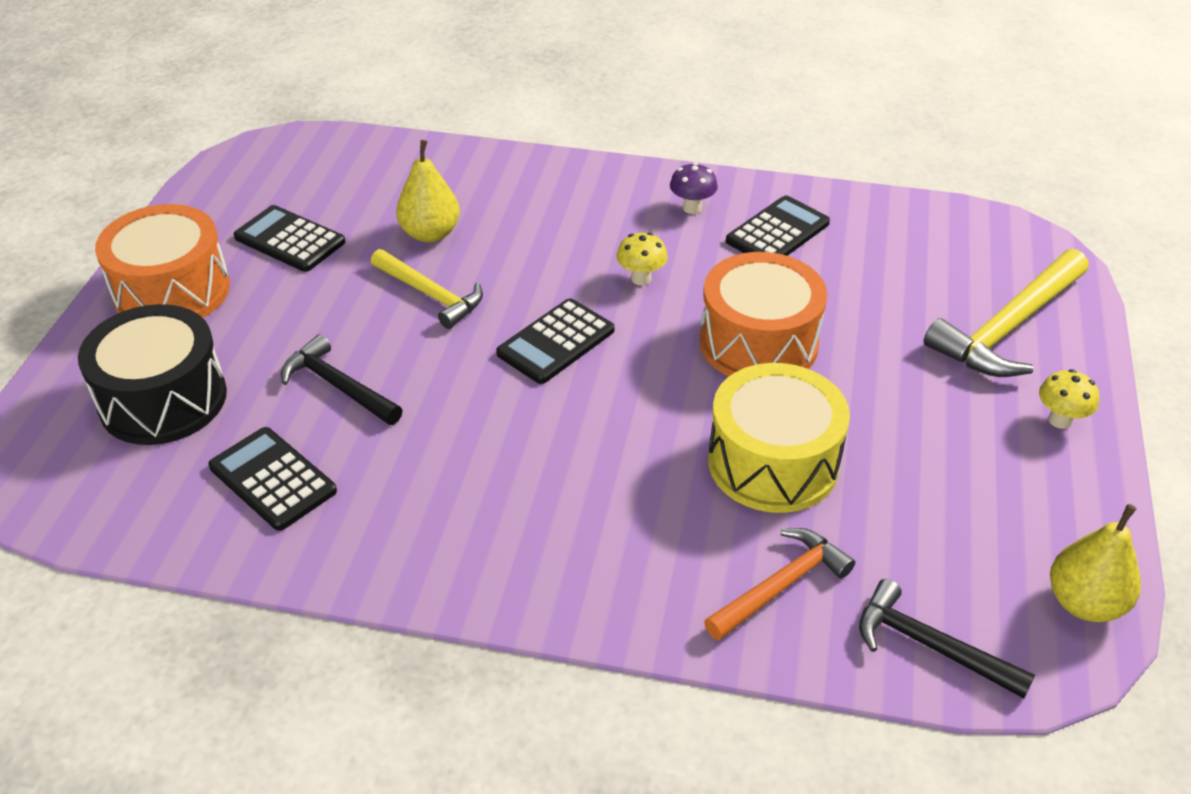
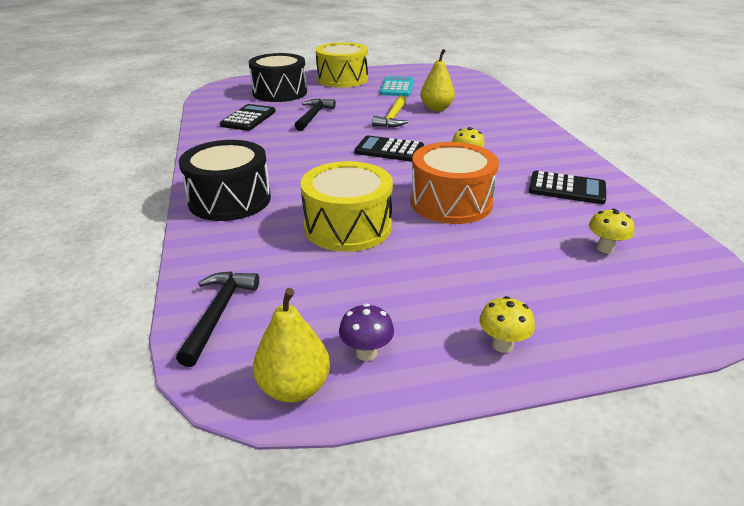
camera: 65 degrees right, 10 degrees down
orange drum [95,204,230,318] -> yellow drum [316,42,368,88]
black calculator [234,205,345,272] -> turquoise calculator [380,76,414,96]
purple mushroom [670,162,718,214] -> purple mushroom moved to [339,304,394,361]
orange hammer [704,528,855,640] -> none
yellow hammer [924,249,1088,377] -> none
none -> black drum [179,140,271,221]
none -> yellow mushroom [589,209,635,254]

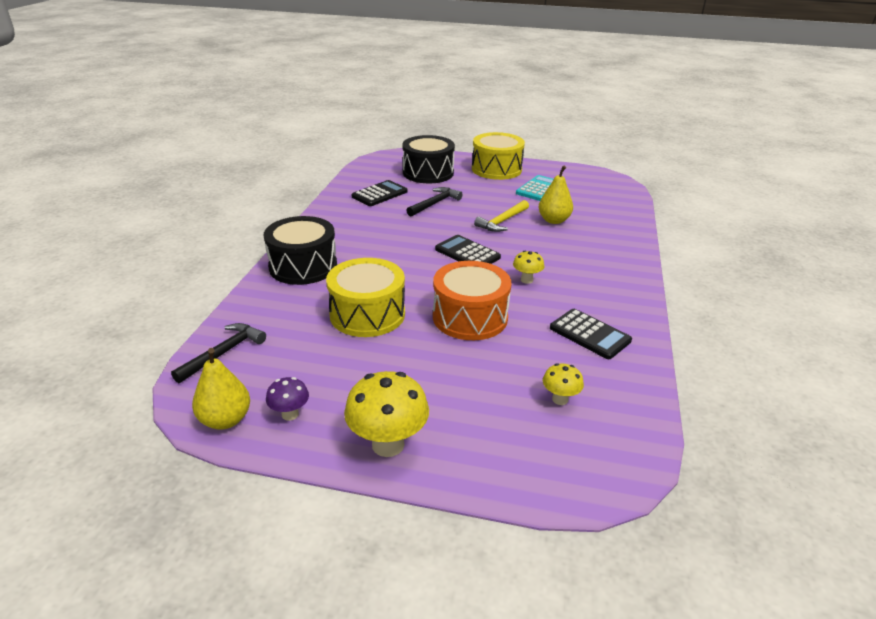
camera: 25 degrees right, 0 degrees up
yellow mushroom [479,296,535,353] -> yellow mushroom [344,371,429,457], size x1.86

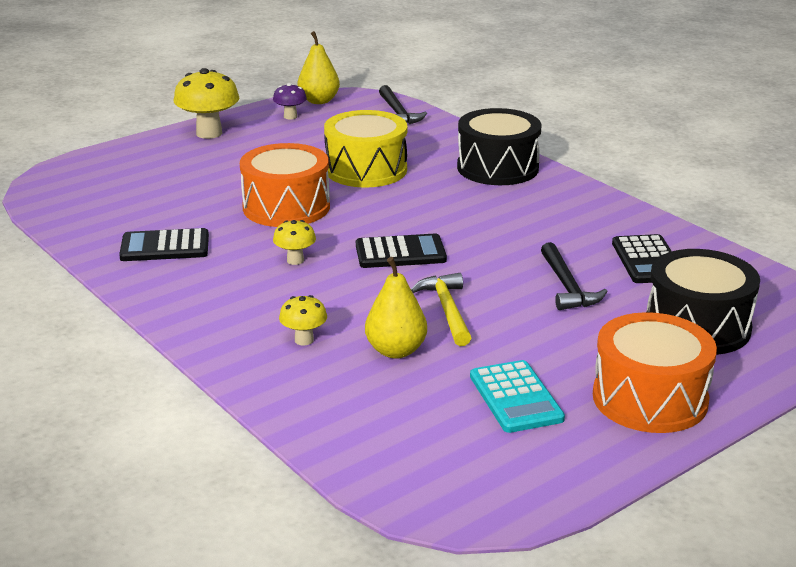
camera: 130 degrees right, 5 degrees down
yellow drum [472,132,525,180] -> orange drum [593,312,717,433]
yellow mushroom [543,363,584,405] -> yellow mushroom moved to [279,295,327,346]

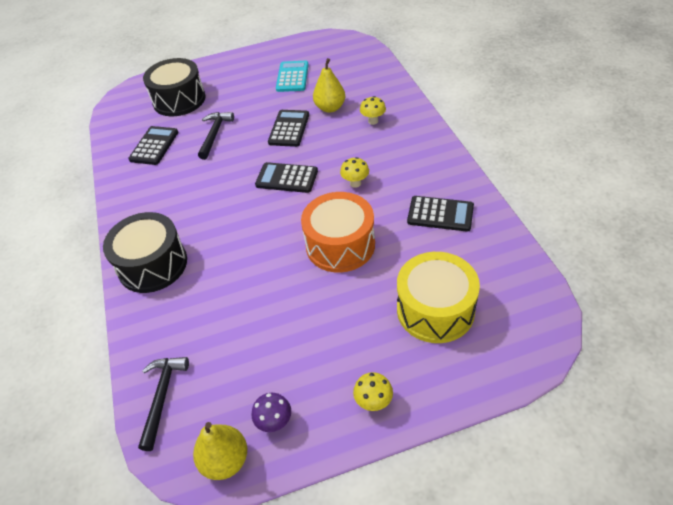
camera: 155 degrees left, 20 degrees up
yellow mushroom [174,68,239,139] -> yellow mushroom [353,372,393,411], size x0.54
yellow drum [324,110,407,188] -> yellow drum moved to [397,252,480,343]
yellow hammer [411,273,471,346] -> black calculator [268,110,309,147]
orange drum [593,312,717,433] -> none

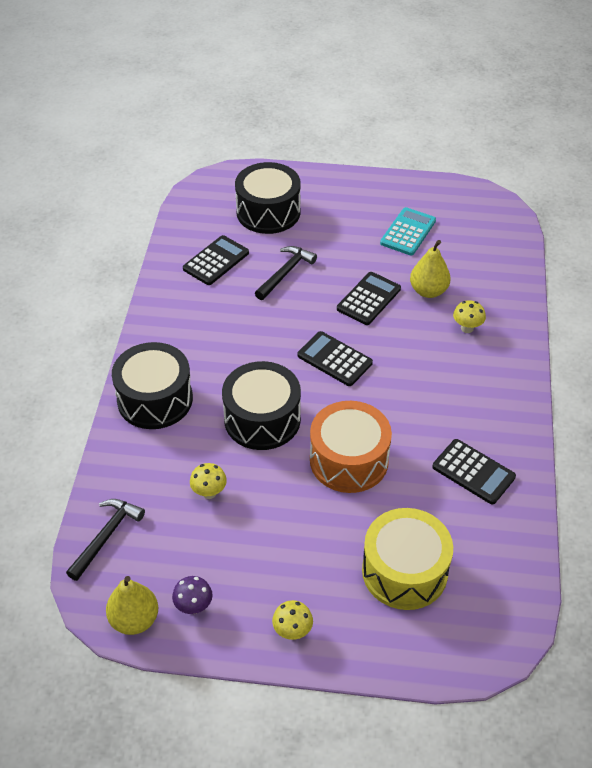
camera: 20 degrees right, 0 degrees up
yellow mushroom [340,157,369,188] -> yellow mushroom moved to [190,463,227,499]
none -> black drum [222,361,301,450]

